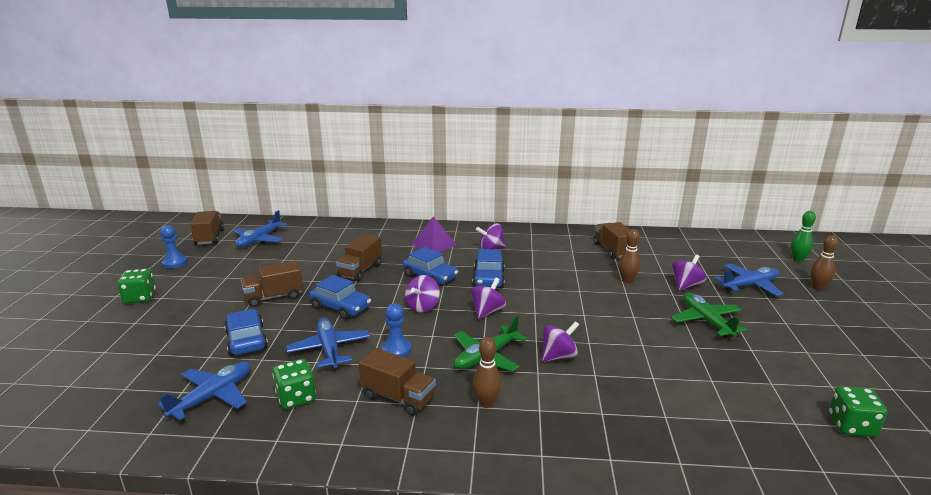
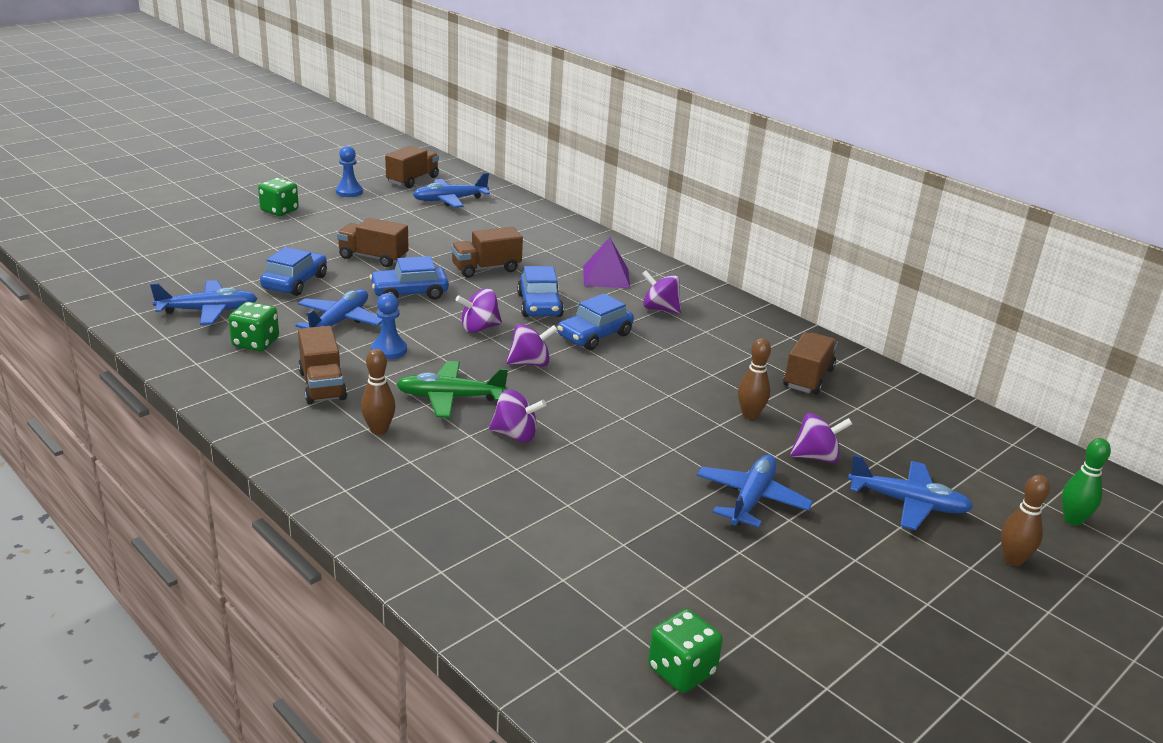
camera: 40 degrees right, 5 degrees up
blue car [309,275,371,320] -> blue car turned 90 degrees clockwise [370,256,449,299]
green plane [671,292,747,338] -> blue plane [697,455,813,528]

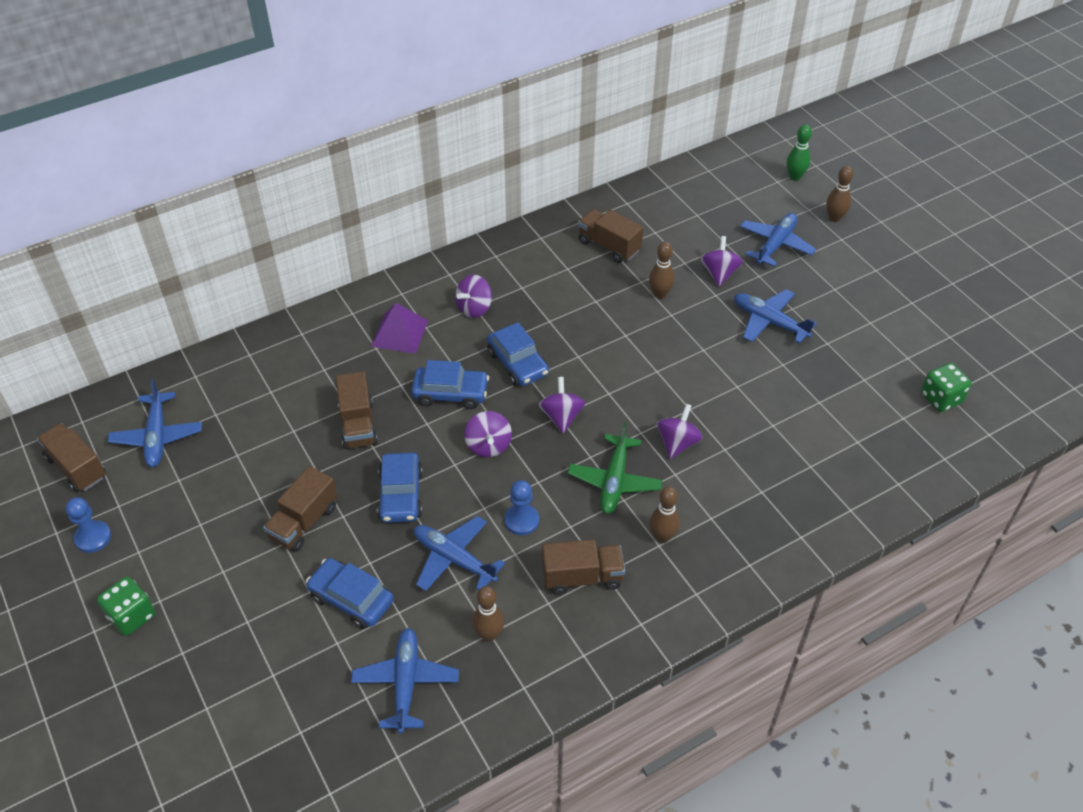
camera: 75 degrees left, 20 degrees up
green dice [229,302,279,351] -> brown bowling pin [472,586,504,642]

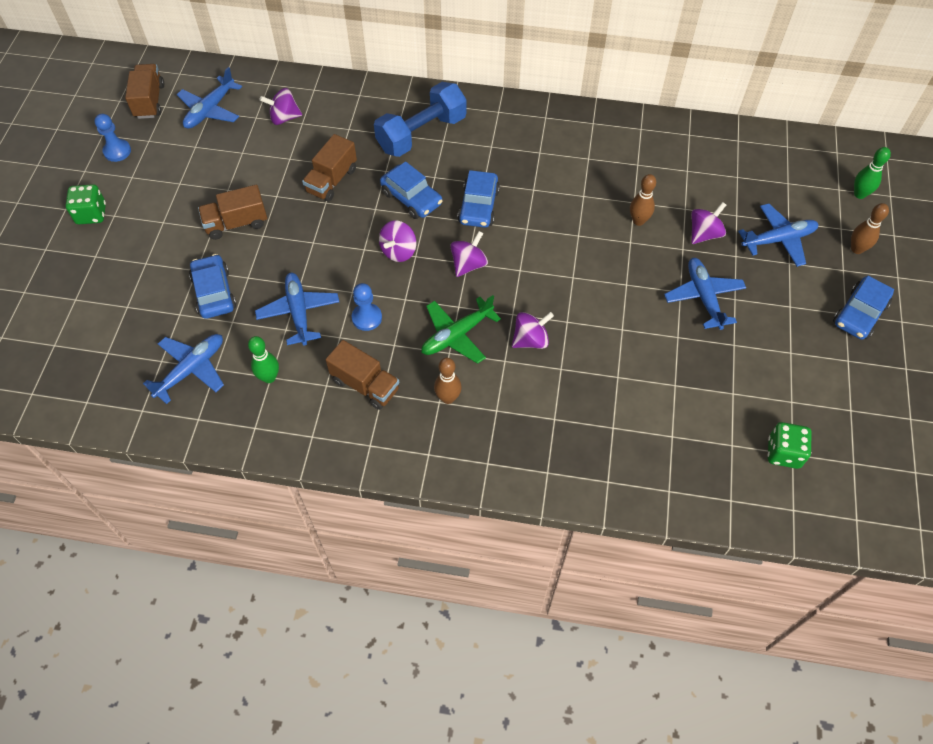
camera: 40 degrees right, 10 degrees up
purple pyramid [371,303,428,354] -> blue dumbbell [374,82,467,157]
blue car [377,453,423,523] -> blue car moved to [833,276,894,340]
purple spinning top [455,275,492,318] -> purple spinning top moved to [260,88,302,125]
brown bowling pin [472,586,504,642] -> green bowling pin [248,336,279,383]
brown truck [578,209,643,263] -> none

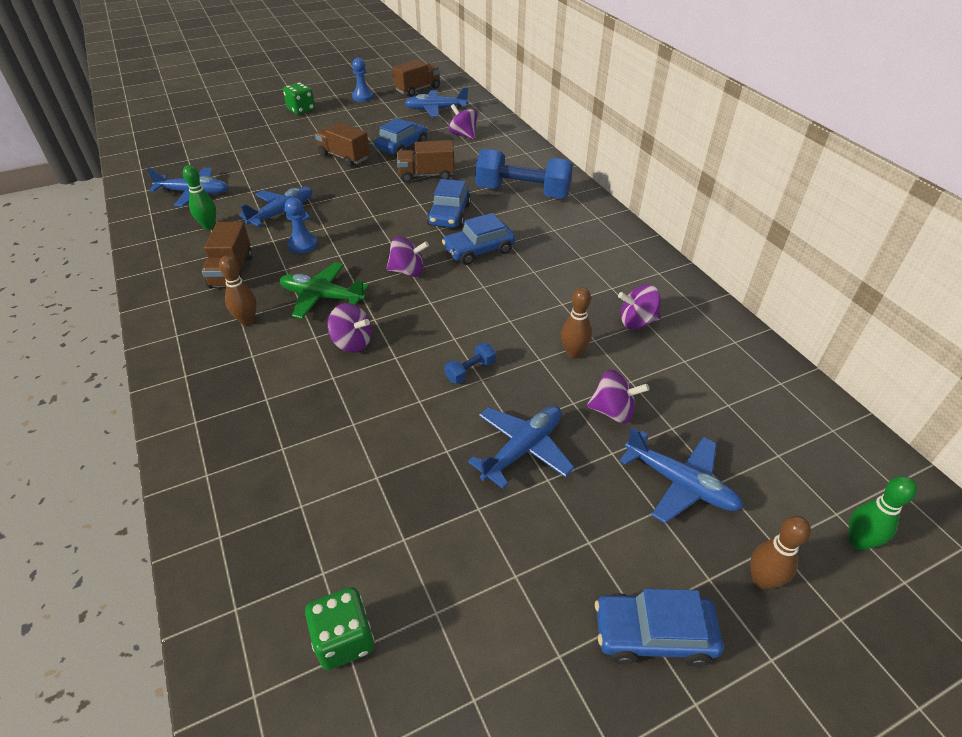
camera: 55 degrees right, 15 degrees down
blue car [189,254,237,319] -> blue car moved to [374,118,427,156]
purple spinning top [379,220,416,262] -> purple spinning top moved to [618,285,661,329]
none -> blue dumbbell [444,343,496,384]

